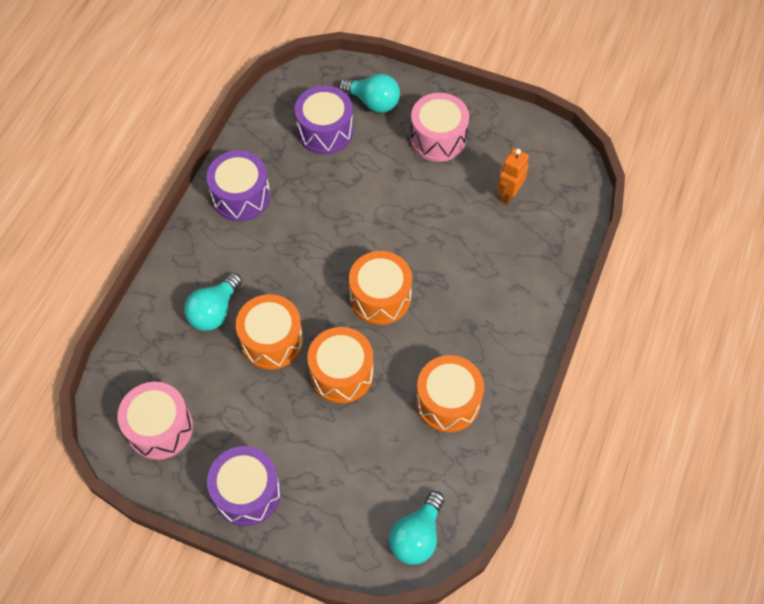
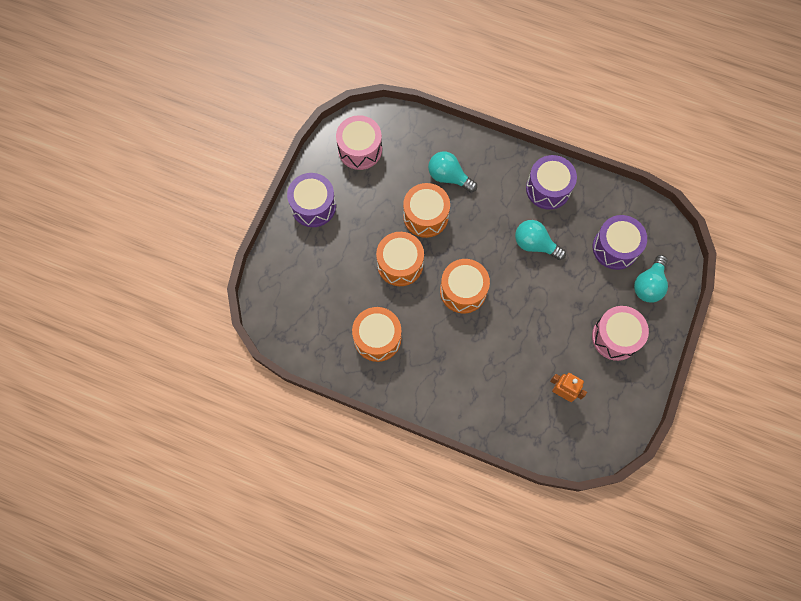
camera: 90 degrees right, 10 degrees up
turquoise light bulb [389,491,444,565] -> turquoise light bulb moved to [515,220,566,260]

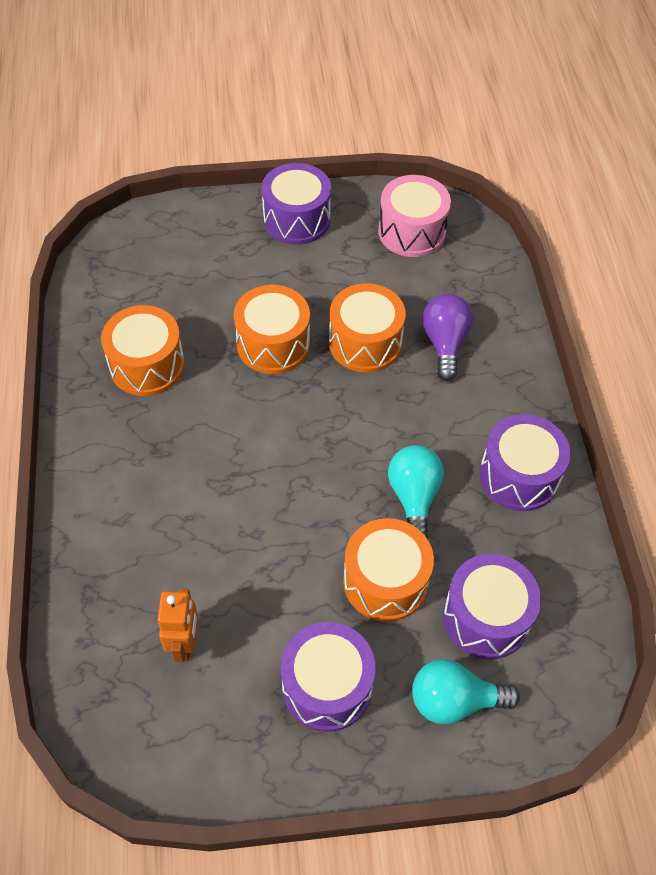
camera: 60 degrees right, 15 degrees down
turquoise light bulb [428,151,477,192] -> purple light bulb [422,294,473,381]
orange drum [440,259,490,313] -> orange drum moved to [343,518,434,622]
pink drum [592,306,649,361] -> purple drum [281,622,376,732]

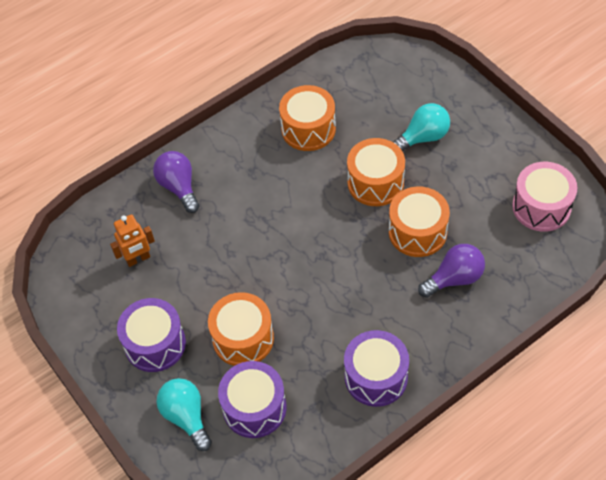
camera: 65 degrees right, 0 degrees up
purple drum [262,163,331,245] -> none
turquoise light bulb [388,445,444,539] -> turquoise light bulb moved to [393,103,450,151]
none -> purple light bulb [153,151,199,213]

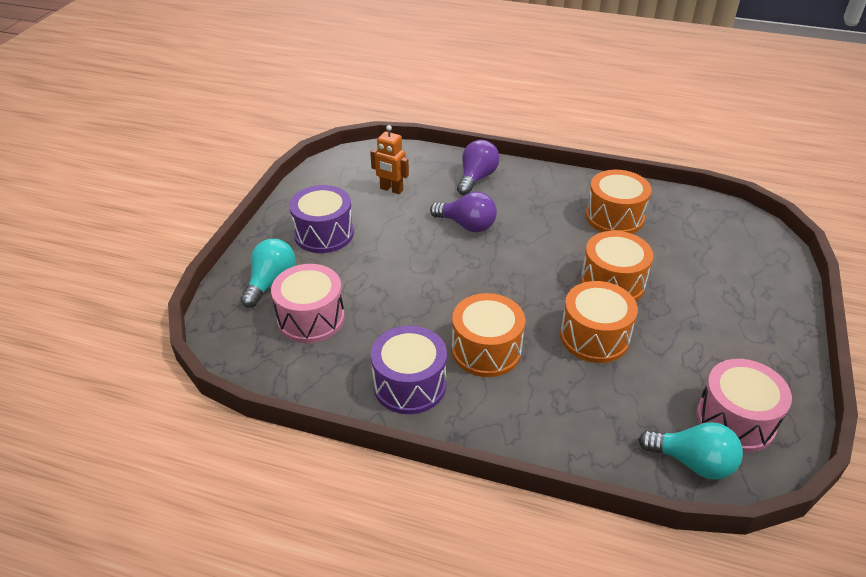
camera: 50 degrees right, 15 degrees down
orange drum [208,292,274,366] -> orange drum moved to [452,293,525,377]
purple drum [218,361,286,438] -> pink drum [271,264,345,343]
turquoise light bulb [393,103,450,151] -> turquoise light bulb moved to [638,422,743,480]
purple light bulb [418,244,485,298] -> purple light bulb moved to [430,191,497,232]

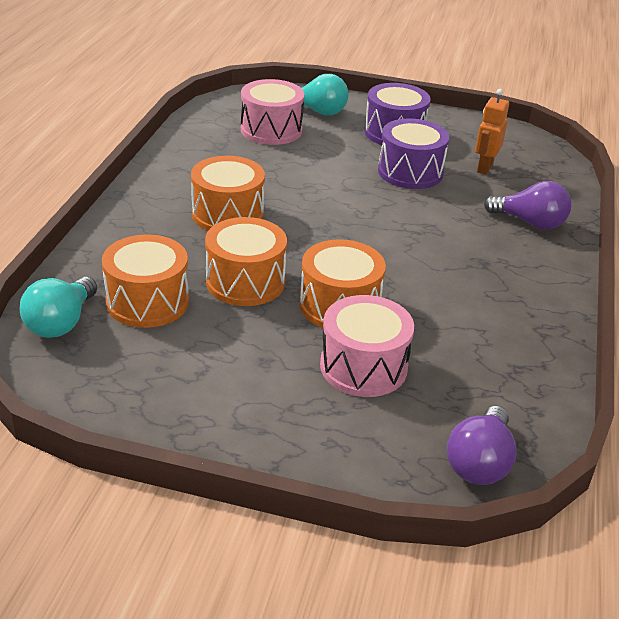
camera: 85 degrees right, 5 degrees down
purple drum [371,326,447,414] -> purple drum moved to [378,118,449,189]
purple light bulb [430,191,497,232] -> purple light bulb moved to [447,406,517,485]
orange drum [586,170,651,234] -> orange drum moved to [102,234,189,328]
pink drum [696,359,792,452] -> pink drum moved to [320,295,414,397]

